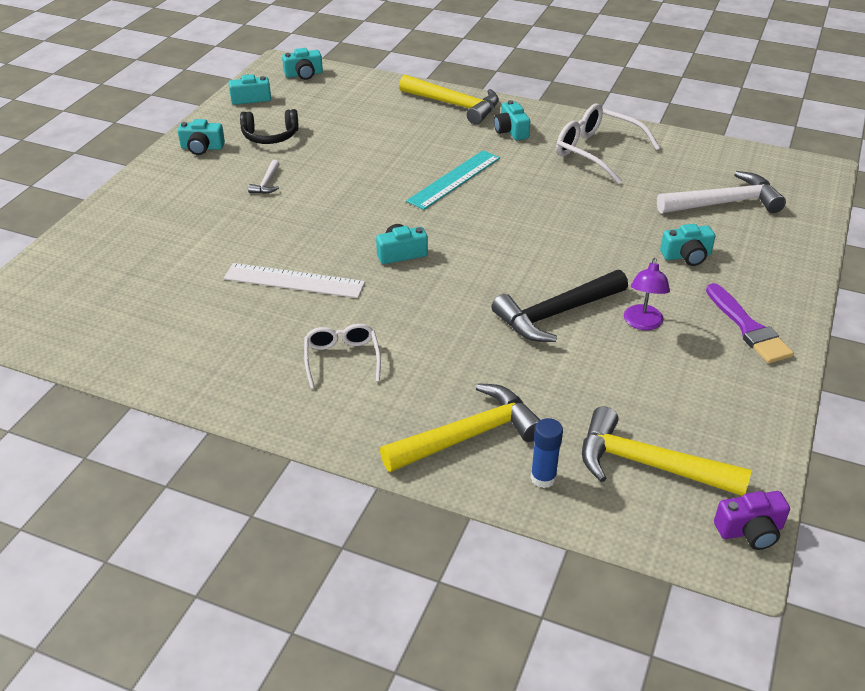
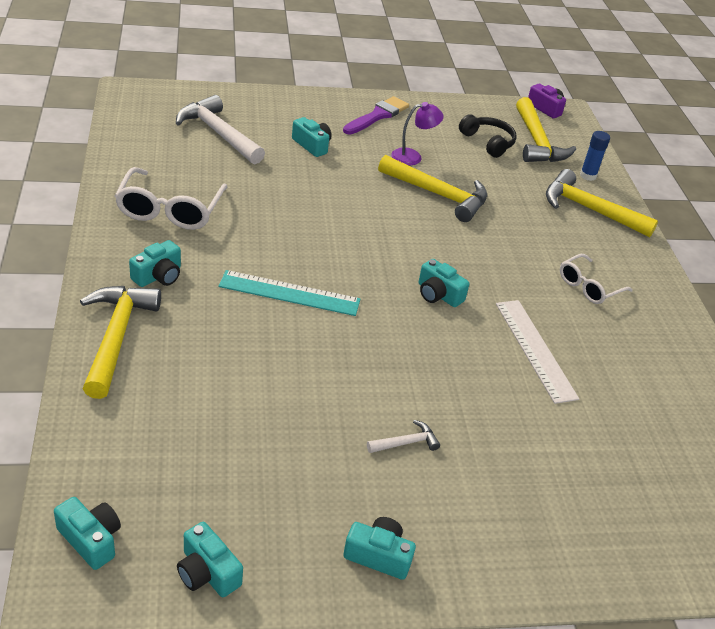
camera: 125 degrees left, 0 degrees up
turquoise camera [178,119,225,155] -> turquoise camera turned 45 degrees counterclockwise [343,517,416,580]
black headphones [240,109,299,144] -> black headphones moved to [459,114,517,158]
black hammer [491,270,628,342] -> yellow hammer [378,155,487,222]

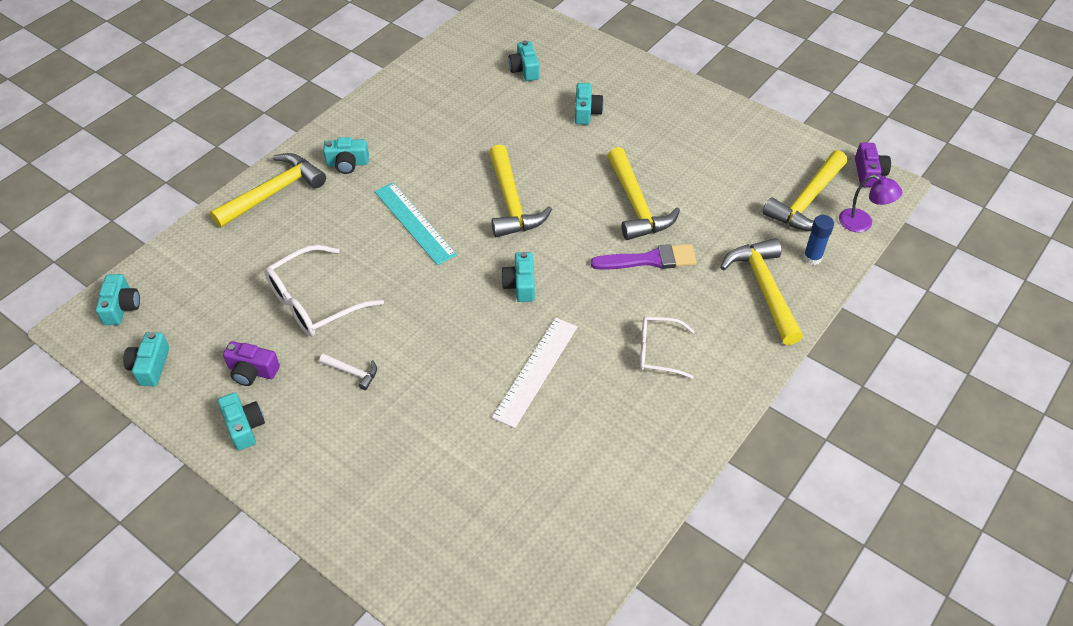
camera: 50 degrees right, 10 degrees up
white glasses [115,167,227,230] -> white glasses moved to [264,245,384,337]
white hammer [176,95,265,164] -> turquoise camera [509,41,539,81]
purple brush [343,96,409,135] -> purple brush moved to [591,244,697,270]
purple lamp [391,102,444,165] -> purple lamp moved to [839,175,902,232]
black headphones [459,114,517,158] -> none
none -> purple camera [223,341,280,386]
none -> yellow hammer [489,145,552,237]

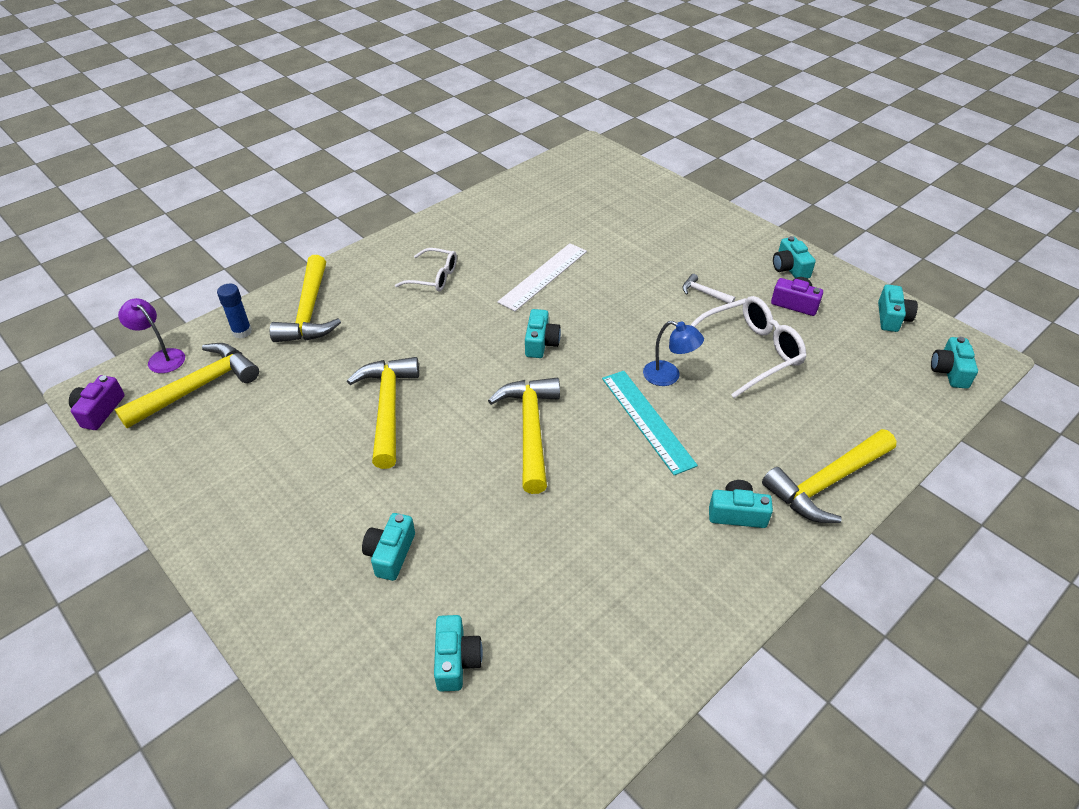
camera: 170 degrees left, 5 degrees down
purple brush [591,244,697,270] -> none
none -> blue lamp [643,321,704,386]

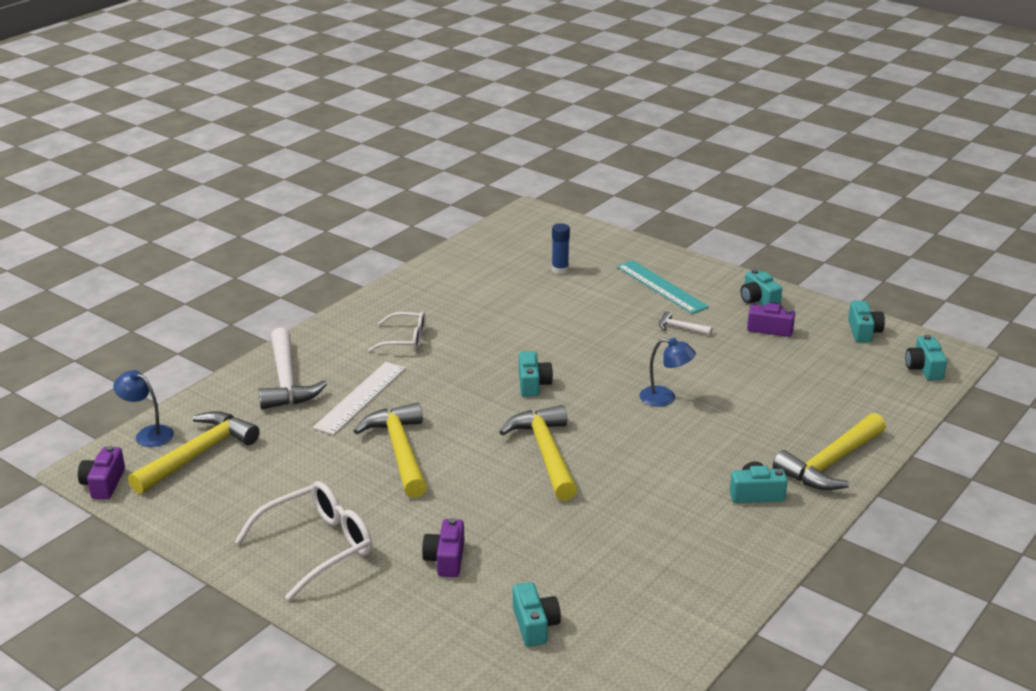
camera: 10 degrees left, 15 degrees down
purple lamp [118,298,185,373] -> blue lamp [113,370,174,447]
blue glue stick [217,284,252,339] -> blue glue stick moved to [552,223,570,274]
yellow hammer [270,255,341,342] -> white hammer [259,328,327,409]
turquoise camera [362,513,415,581] -> purple camera [422,518,464,577]
white ruler [497,243,587,311] -> white ruler moved to [313,362,406,435]
turquoise ruler [602,371,698,475] -> turquoise ruler moved to [617,260,709,314]
white glasses [691,296,806,398] -> white glasses moved to [235,481,372,601]

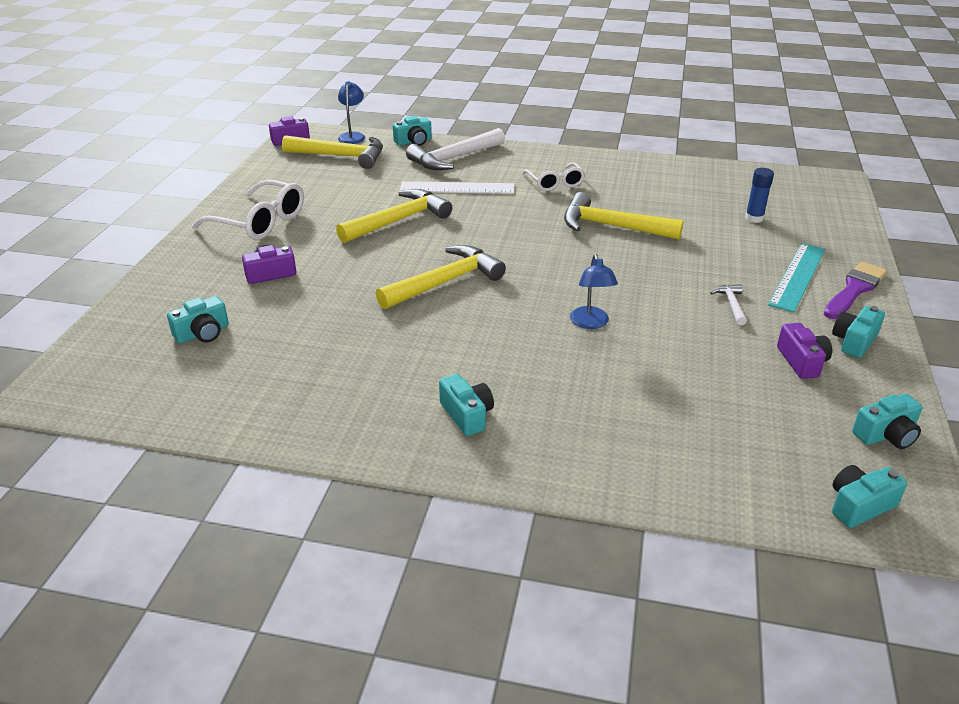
camera: 65 degrees right, 5 degrees up
turquoise camera [519,351,553,397] -> turquoise camera moved to [393,116,432,146]
yellow hammer [773,413,886,490] -> yellow hammer moved to [564,192,684,240]
none -> purple brush [824,262,887,319]

